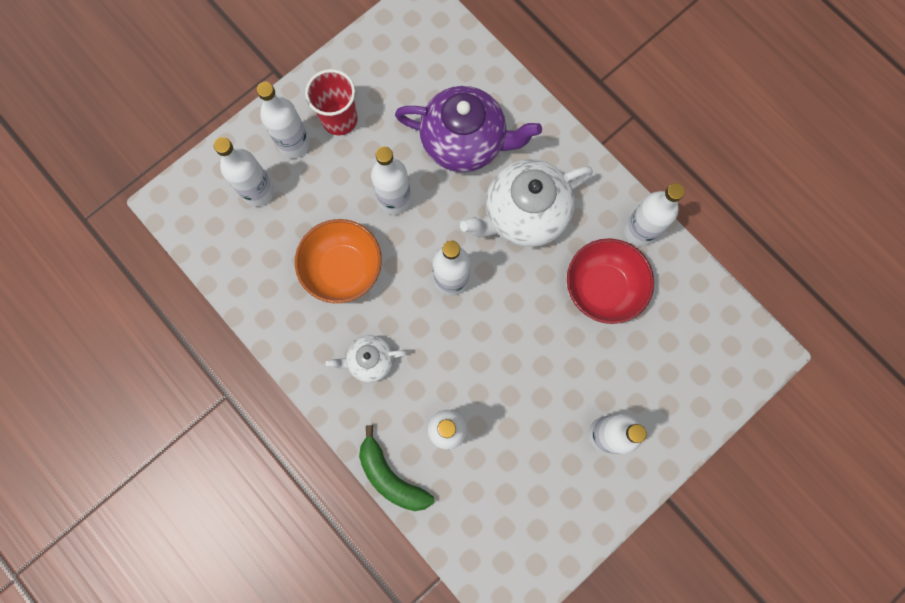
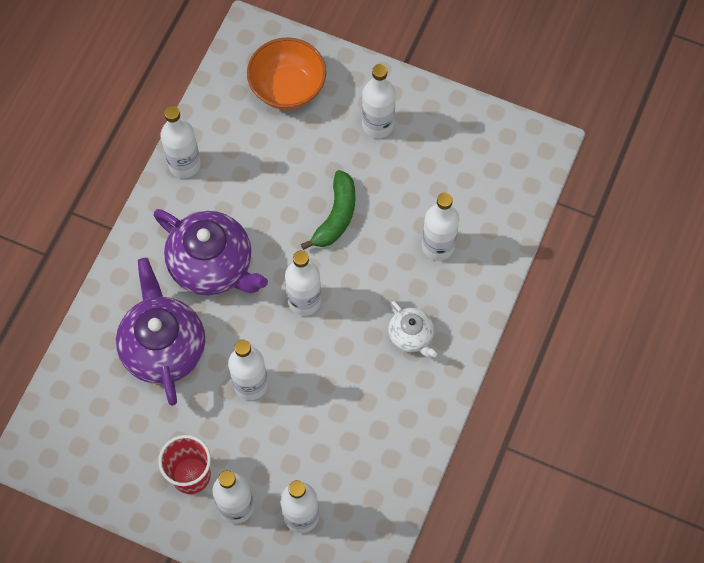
camera: 115 degrees left, 10 degrees down
orange bowl [295,219,382,303] -> orange bowl moved to [247,37,326,110]
green banana [359,425,434,511] -> green banana moved to [301,170,355,250]
white teapot [460,159,593,247] -> purple teapot [154,209,268,296]
red bowl [567,238,654,324] -> none

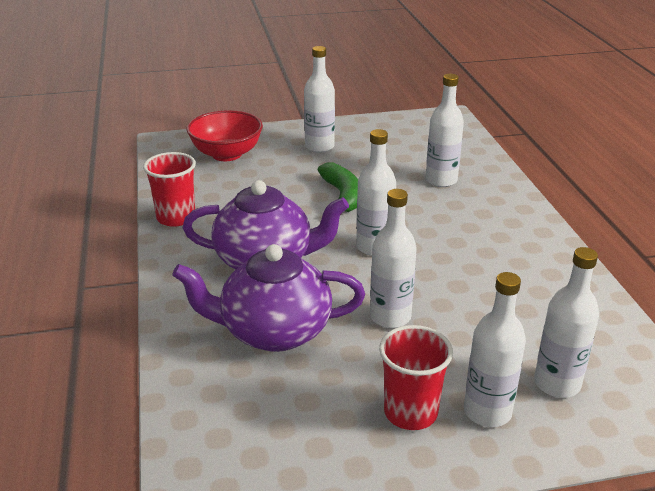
camera: 35 degrees left, 35 degrees down
purple teapot [116,258,205,406] -> purple teapot turned 45 degrees counterclockwise [172,244,365,352]
white bottle [161,106,201,178] -> red cup [143,152,196,227]
orange bowl [247,37,326,110] -> red bowl [187,110,263,161]
white teapot [388,300,437,358] -> none

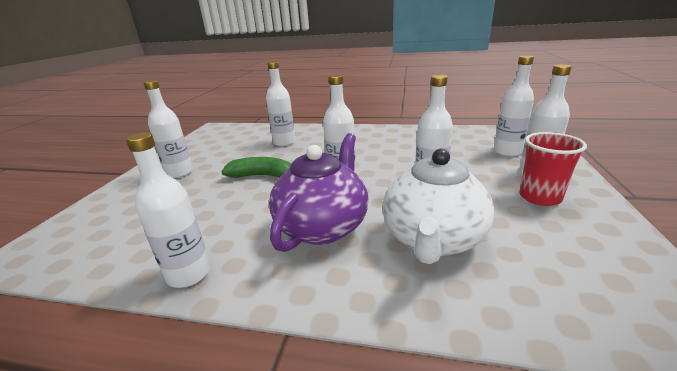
camera: 65 degrees left, 5 degrees down
red cup [143,152,196,227] -> white bottle [126,132,210,288]
purple teapot [172,244,365,352] -> white teapot [382,148,494,264]
red bowl [187,110,263,161] -> none

